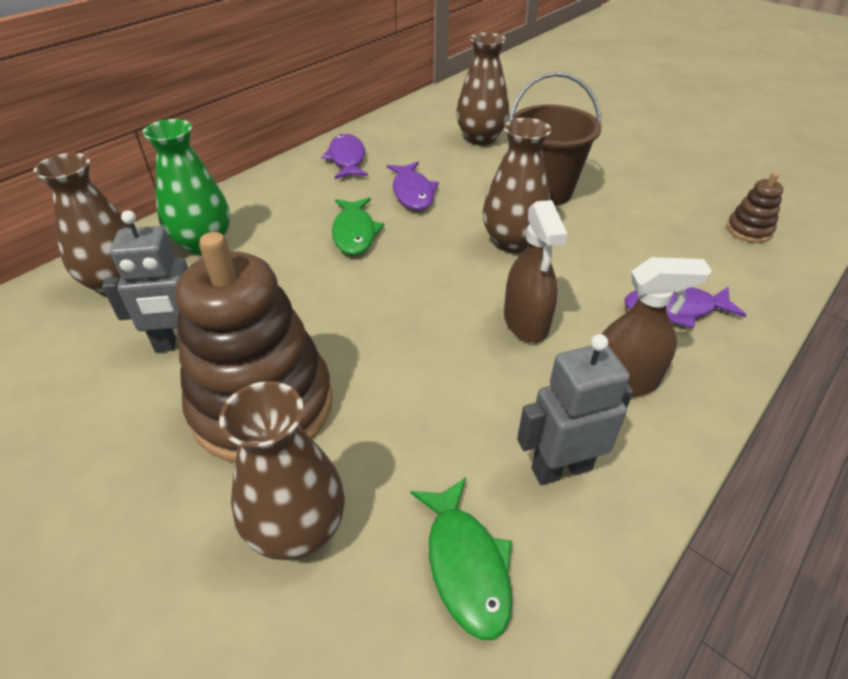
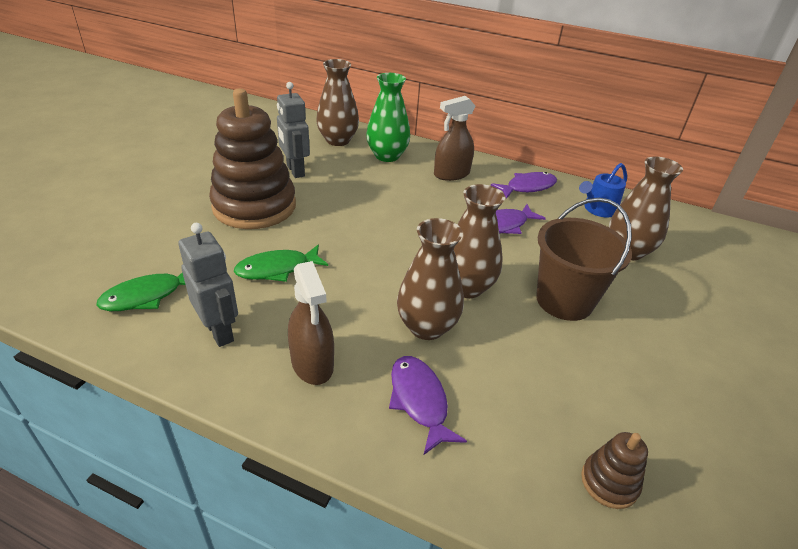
camera: 70 degrees right, 5 degrees down
brown vase [219,381,345,560] -> brown vase moved to [397,218,464,340]
green fish [332,198,384,255] -> green fish moved to [234,245,328,282]
brown spray bottle [504,200,567,343] -> brown spray bottle moved to [434,96,475,181]
none -> blue watering can [579,163,627,217]

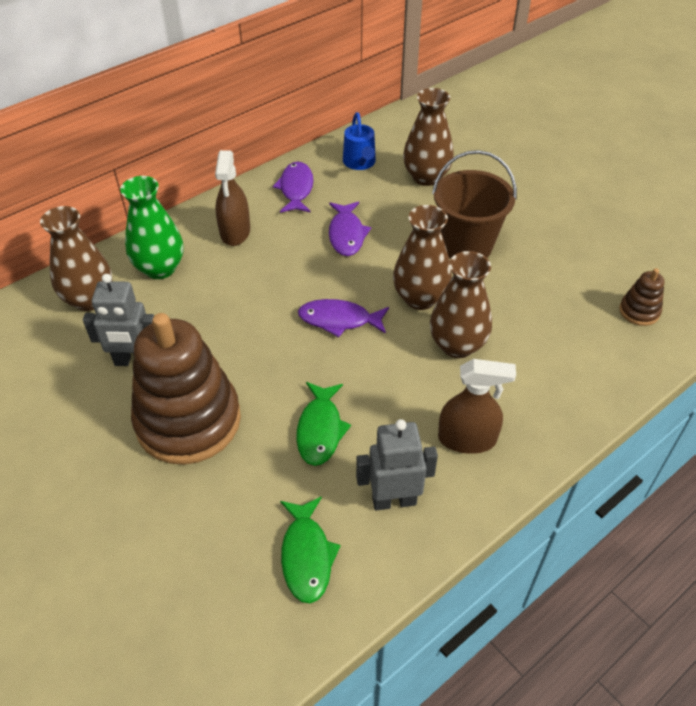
camera: 60 degrees left, 10 degrees up
purple fish [389,356,467,455] -> purple fish moved to [298,299,389,337]

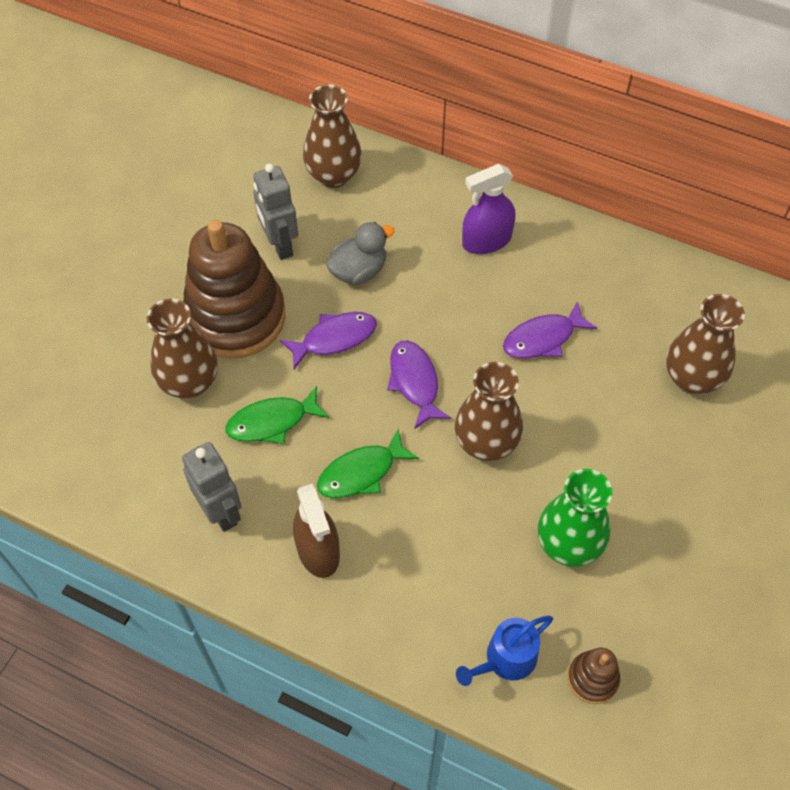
camera: 65 degrees right, 10 degrees up
green vase [120,176,183,279] -> green vase moved to [538,469,613,567]
brown spray bottle [215,150,250,246] -> purple spray bottle [462,164,515,254]
purple fish [273,162,313,213] -> purple fish moved to [280,312,377,369]
green fish [280,497,341,603] -> green fish moved to [317,429,419,498]
blue watering can [343,112,376,170] -> blue watering can moved to [456,616,553,686]
brown vase [430,251,492,358] -> brown vase moved to [147,299,218,398]
brown bucket [432,150,517,259] -> none
none -> grey duck [326,222,394,285]

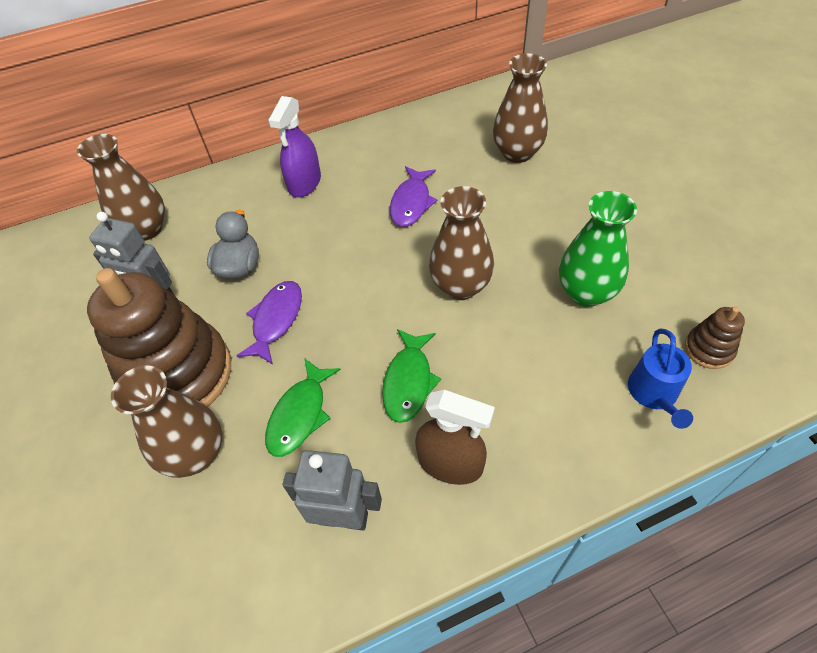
camera: 45 degrees left, 5 degrees down
purple fish [387,341,451,429] -> none

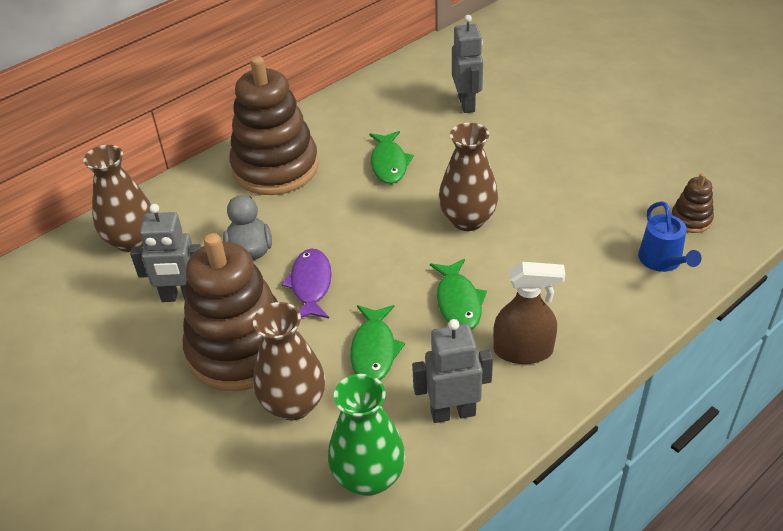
camera: 20 degrees left, 10 degrees down
purple spray bottle [268,96,321,197] -> brown stacking toy [229,56,319,195]
purple fish [390,166,437,227] -> green fish [369,131,414,184]
brown vase [493,53,548,163] -> grey robot [452,15,483,113]
green vase [559,191,637,307] -> green vase moved to [328,374,405,496]

